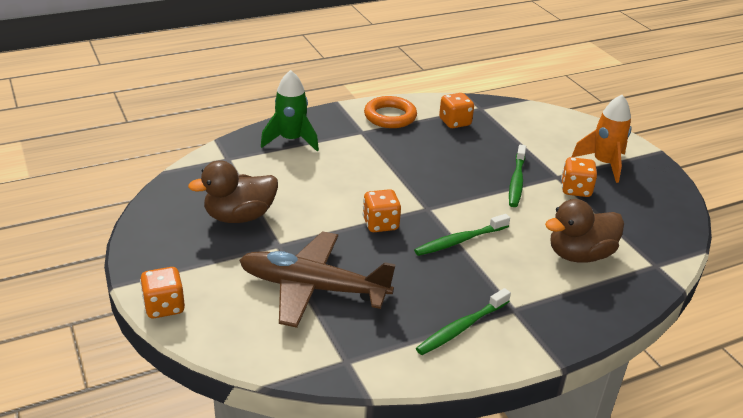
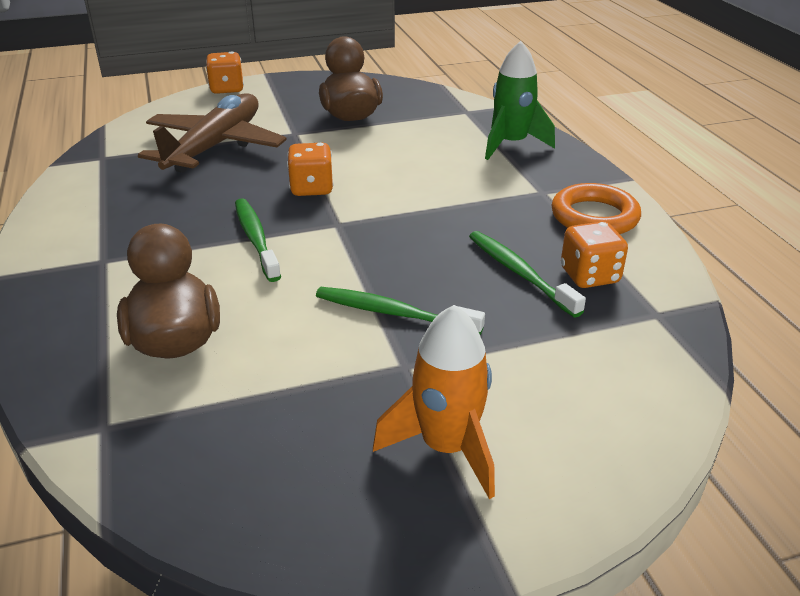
camera: 100 degrees right, 0 degrees up
green toothbrush [416,288,511,355] -> green toothbrush moved to [469,231,586,317]
orange dice [561,157,597,197] -> none

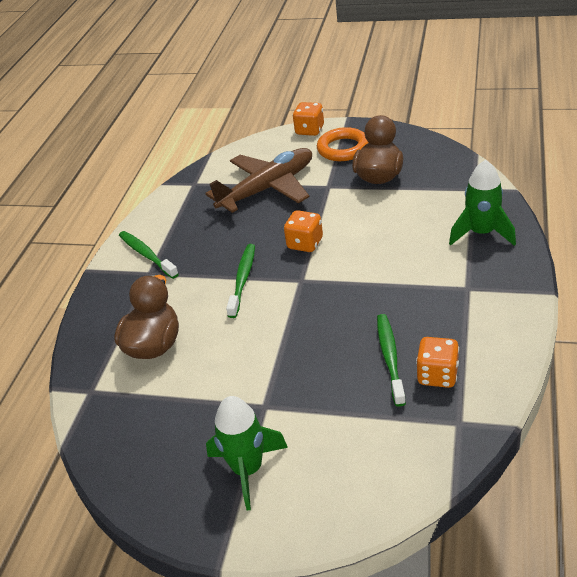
camera: 35 degrees right, 5 degrees up
green toothbrush [316,287,485,335] -> green toothbrush moved to [119,231,179,279]
orange rocket [373,305,495,499] -> green rocket [206,396,288,510]
orange ring [551,183,641,234] -> orange ring moved to [317,127,369,161]

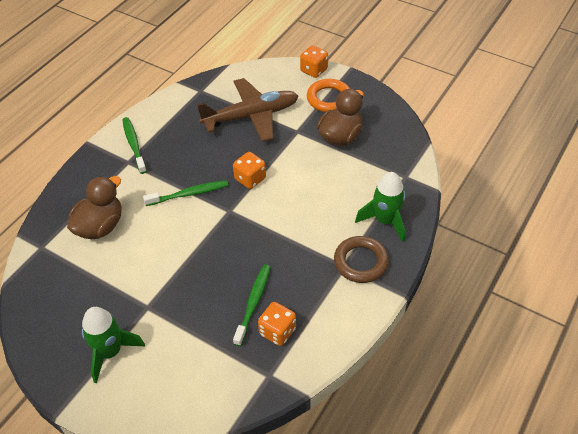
camera: 15 degrees right, 10 degrees up
green toothbrush [226,244,255,318] -> green toothbrush turned 45 degrees clockwise [143,180,228,206]
none -> brown ring [334,236,389,283]

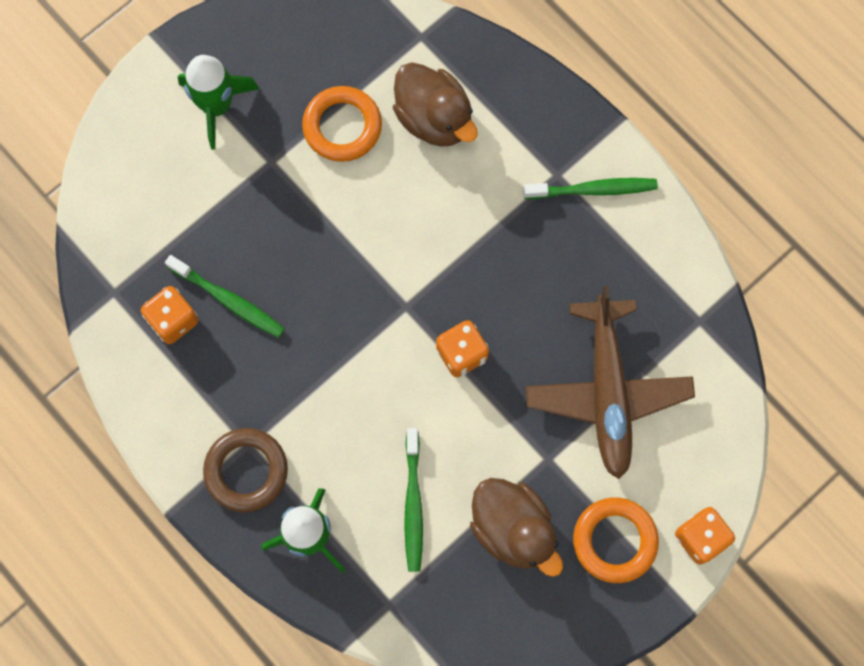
camera: 105 degrees right, 25 degrees up
green toothbrush [143,180,228,206] -> green toothbrush moved to [404,428,423,572]
none -> orange ring [302,86,382,162]

